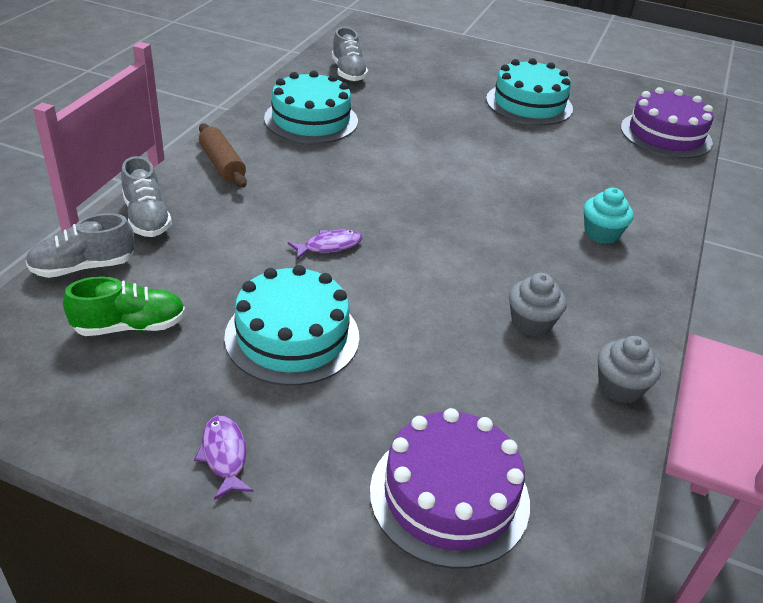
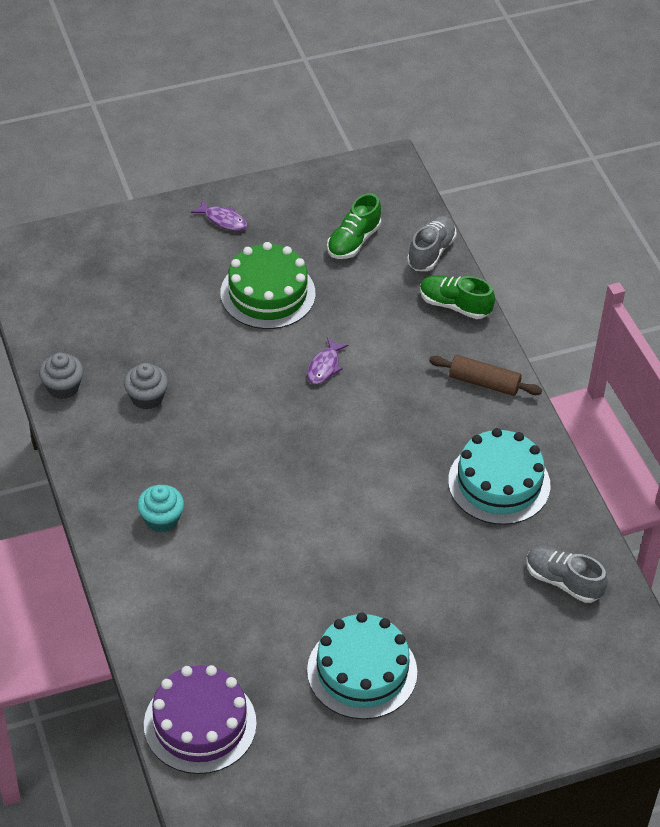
camera: 140 degrees right, 10 degrees up
grey shoe [121,156,172,237] -> green shoe [420,275,495,319]
turquoise cake [224,265,359,386] -> green cake [220,242,315,329]
purple cake [370,408,530,569] -> none

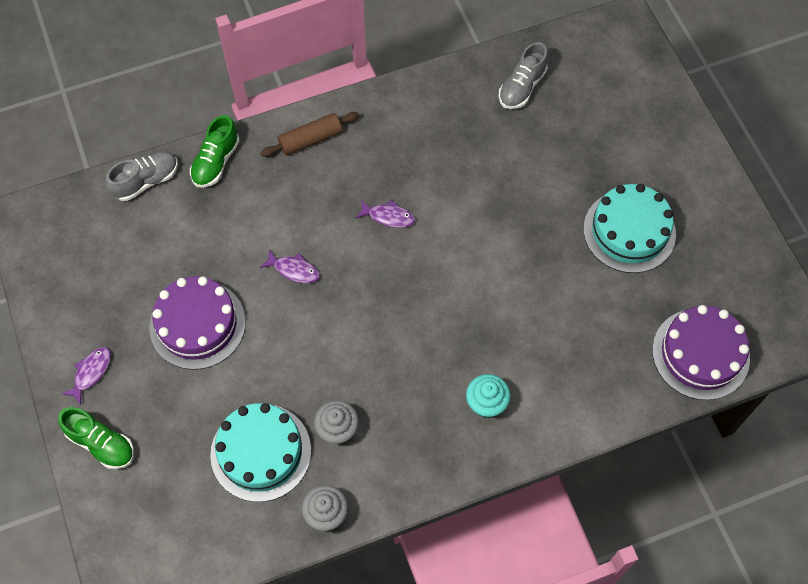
camera: 90 degrees left, 15 degrees up
green cake [220,242,315,329] -> purple cake [149,276,246,370]
green shoe [327,193,381,259] -> green shoe moved to [58,407,134,469]
grey shoe [407,216,457,271] -> grey shoe turned 120 degrees clockwise [105,152,178,201]
brown rolling pin [429,355,542,396] -> brown rolling pin turned 45 degrees clockwise [260,112,359,157]
turquoise cake [448,428,551,525] -> turquoise cake moved to [210,403,311,502]
none -> purple fish [356,200,415,228]

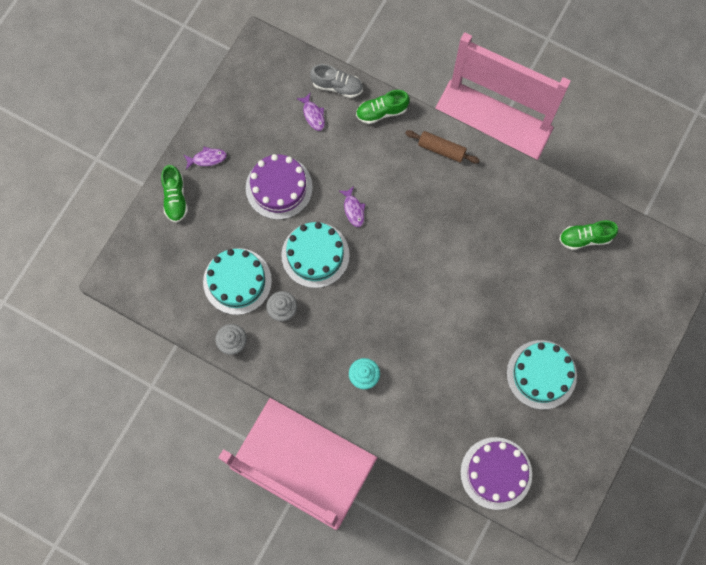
camera: 50 degrees right, 10 degrees up
purple fish [356,200,415,228] -> purple fish moved to [296,92,325,131]
grey shoe [499,42,548,109] -> green shoe [559,220,618,250]
none -> turquoise cake [281,222,350,288]

